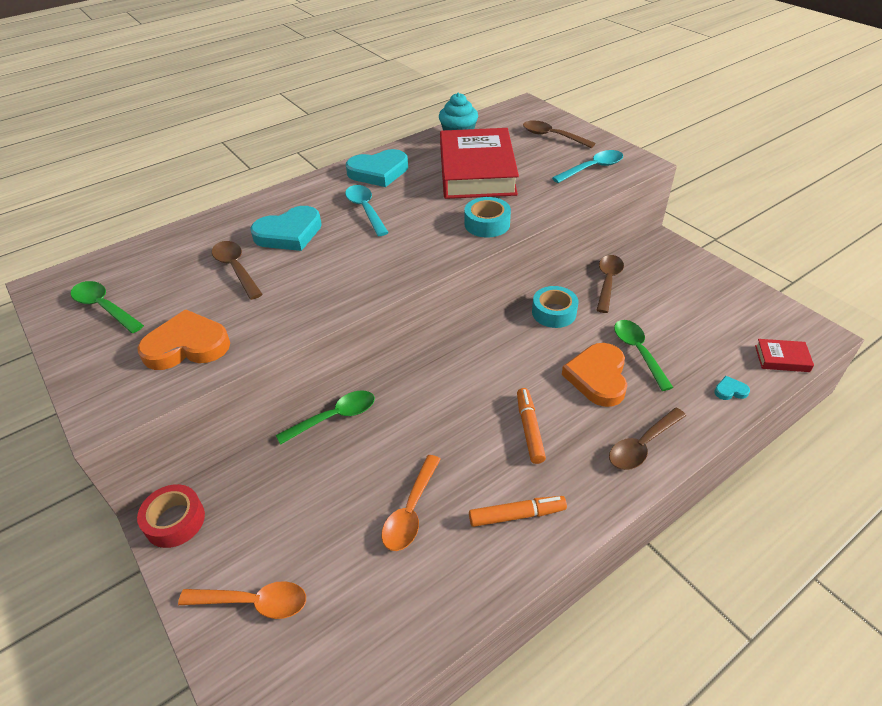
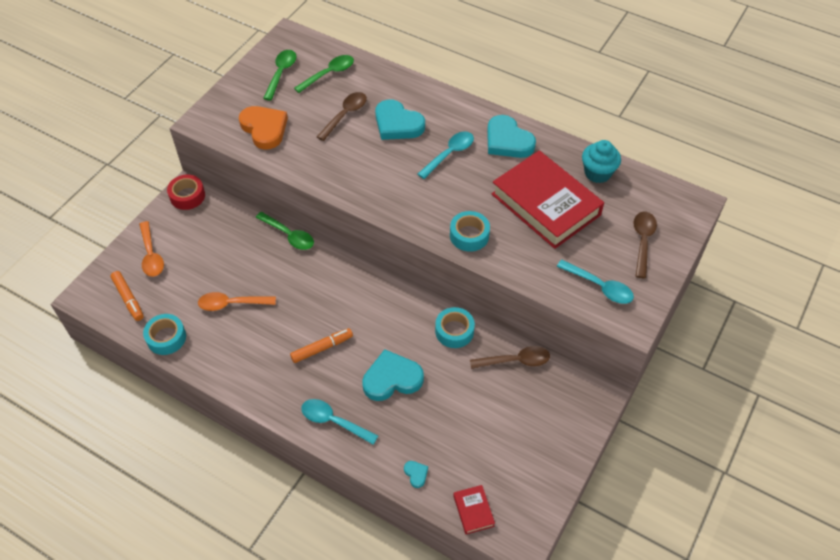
camera: 65 degrees right, 10 degrees up
red book [440,128,519,199] -> red book turned 75 degrees clockwise [492,151,604,249]
orange marker [469,496,567,527] -> orange marker moved to [111,271,144,321]
orange heart [562,343,627,407] -> turquoise heart [362,349,424,401]
brown spoon [609,408,686,470] -> turquoise spoon [301,399,378,445]
green spoon [614,320,673,391] -> green spoon moved to [294,55,354,93]
none -> turquoise tape [143,314,186,355]

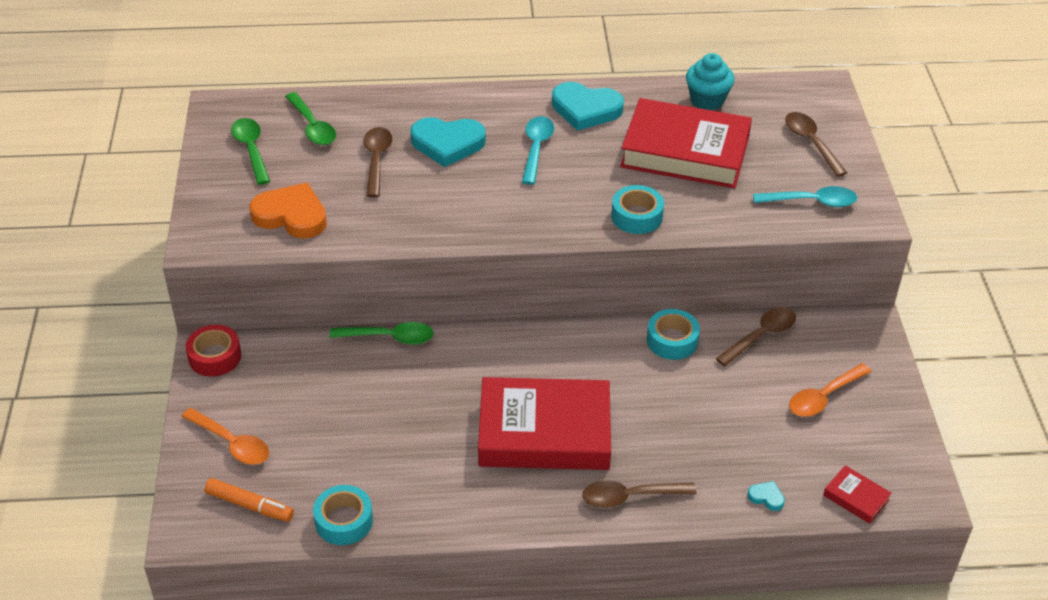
camera: 35 degrees left, 10 degrees down
orange spoon [198,292,276,311] -> orange spoon moved to [789,363,872,417]
orange marker [290,328,353,363] -> red book [478,377,611,470]
green spoon [294,55,354,93] -> green spoon turned 135 degrees clockwise [285,92,336,145]
turquoise spoon [301,399,378,445] -> brown spoon [582,480,696,508]
turquoise heart [362,349,424,401] -> none

